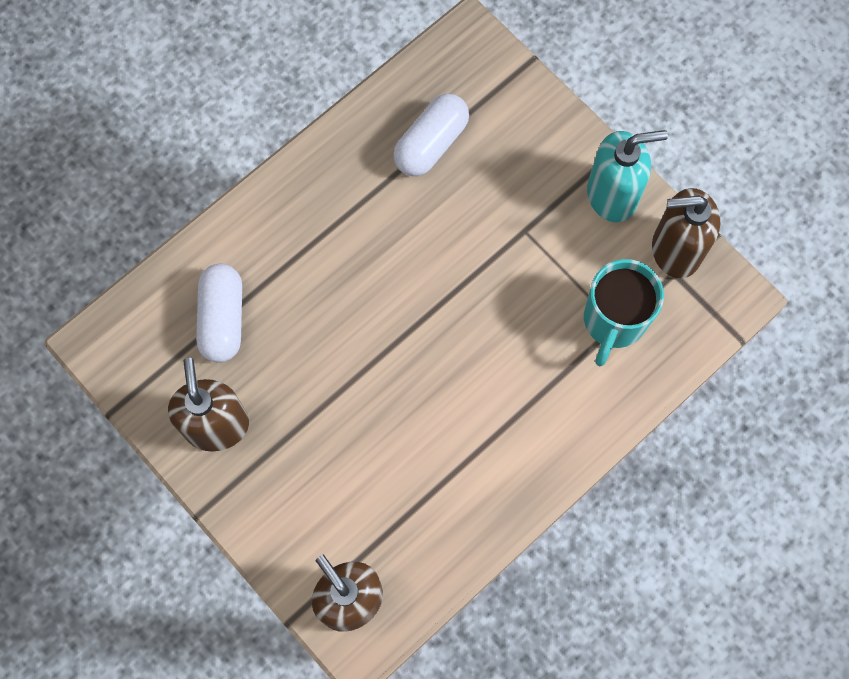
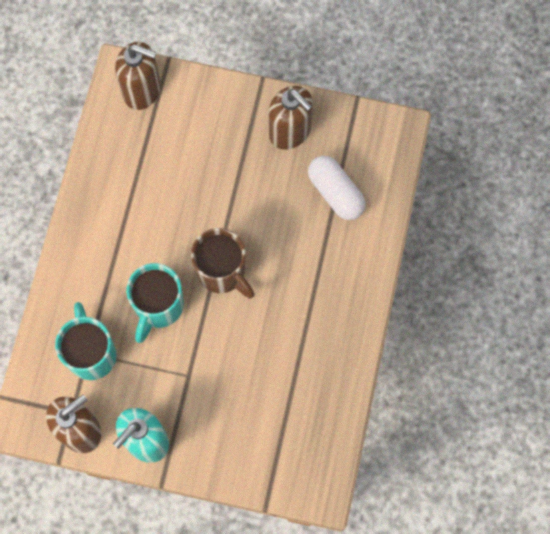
camera: 145 degrees right, 0 degrees up
white capsule [393,94,469,176] -> none
none -> turquoise mug [126,263,184,343]
none -> brown mug [191,228,255,299]

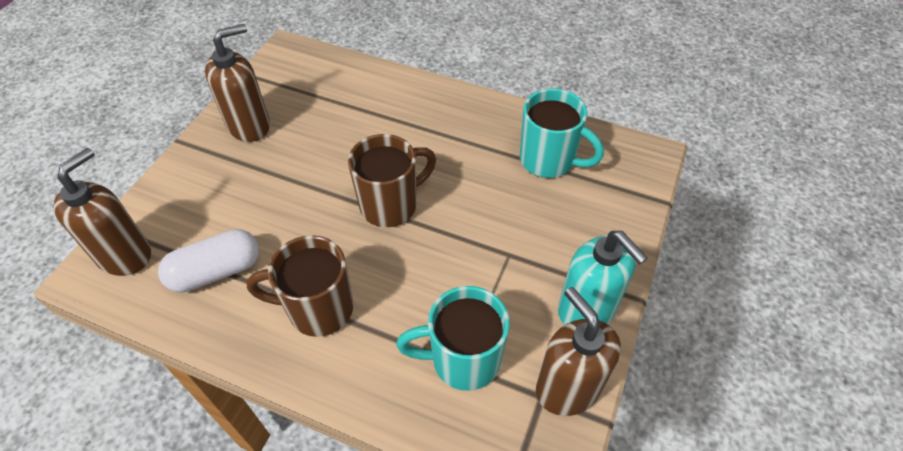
camera: 80 degrees left, 20 degrees down
turquoise mug [126,263,184,343] -> turquoise mug moved to [520,88,604,178]
white capsule [308,156,366,220] -> white capsule moved to [158,229,259,292]
none -> brown mug [246,235,353,337]

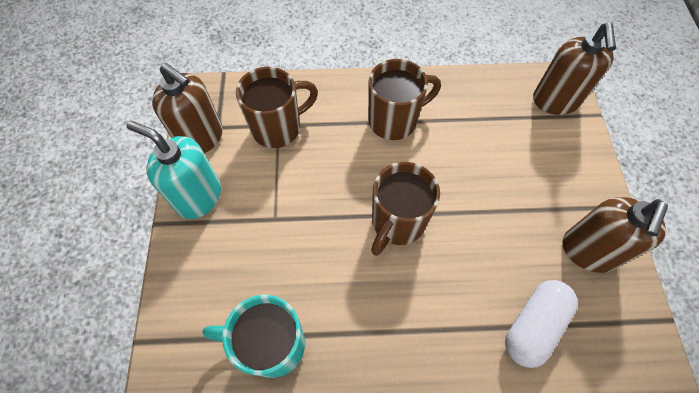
camera: 155 degrees right, 10 degrees up
white capsule [158,229,259,292] -> white capsule moved to [505,280,578,368]
turquoise mug [396,286,510,391] -> brown mug [236,67,318,148]

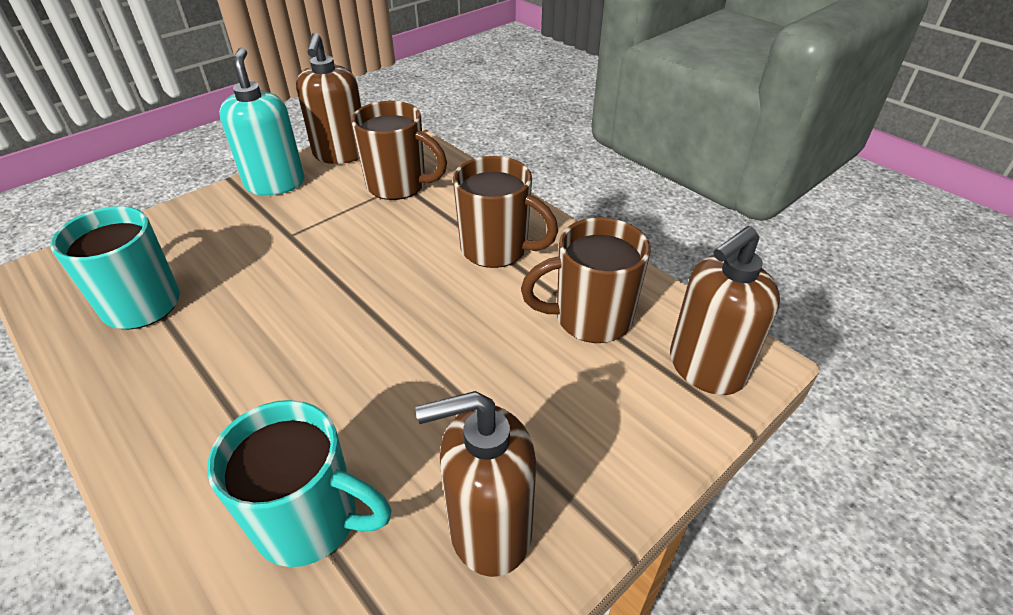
camera: 50 degrees right, 20 degrees down
brown mug [371,162,440,256] -> brown mug moved to [521,217,651,343]
white capsule [505,280,578,368] -> turquoise mug [207,400,392,567]

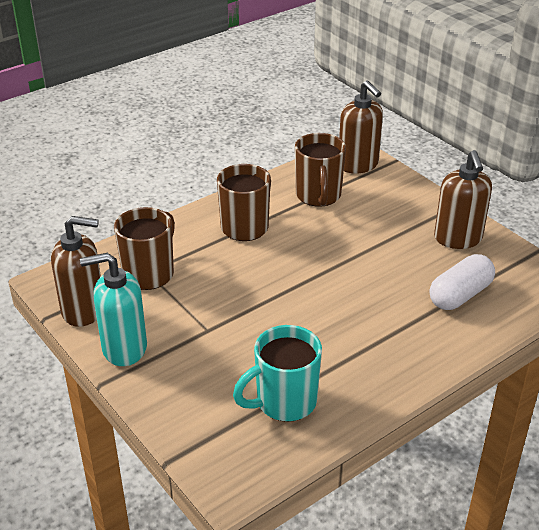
camera: 85 degrees left, 5 degrees down
turquoise mug [207,400,392,567] -> white capsule [430,254,495,310]

